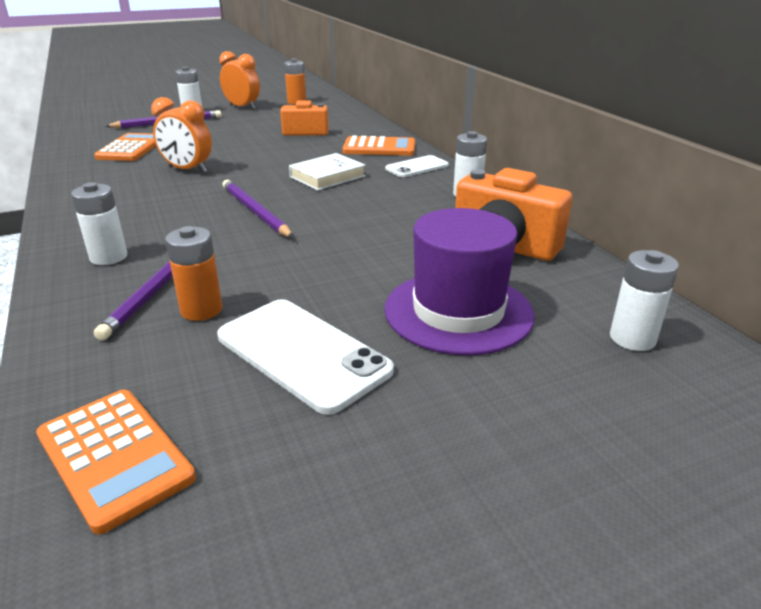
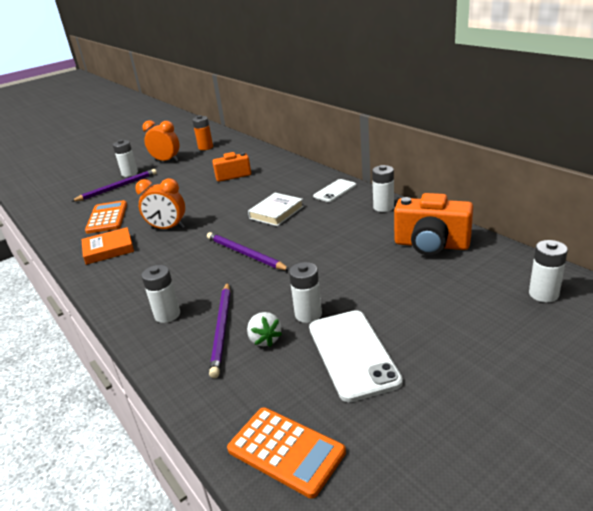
camera: 10 degrees left, 0 degrees up
orange battery [165,226,223,321] -> white strawberry [247,312,282,347]
white phone [217,299,394,415] -> white phone turned 45 degrees clockwise [309,310,403,402]
orange calculator [342,136,415,156] -> none
purple hat [384,208,535,356] -> none
none -> orange book [81,227,134,265]
none -> white battery [289,262,322,323]

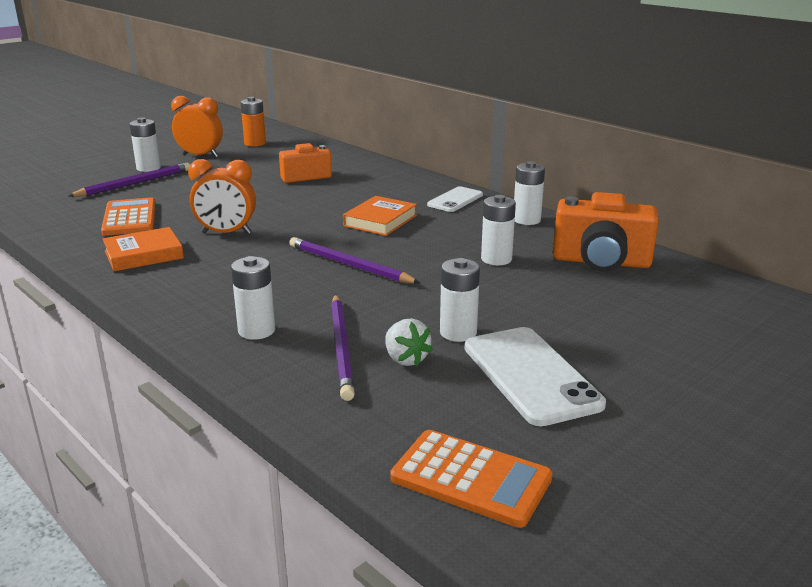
camera: 10 degrees left, 5 degrees down
white book [248,193,304,226] -> orange book [343,196,417,236]
white battery [529,240,568,302] -> white battery moved to [481,195,516,265]

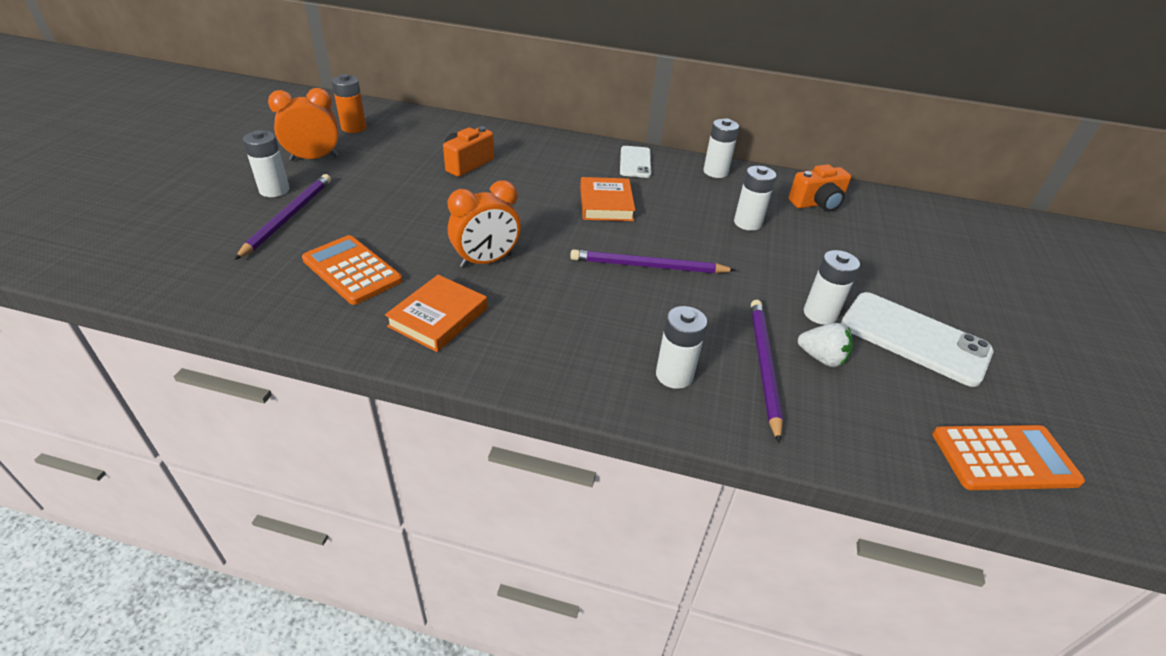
camera: 35 degrees left, 15 degrees up
purple pencil [331,294,355,401] -> purple pencil turned 135 degrees counterclockwise [751,300,783,444]
orange camera [553,192,659,272] -> orange camera [788,164,851,212], size x0.66

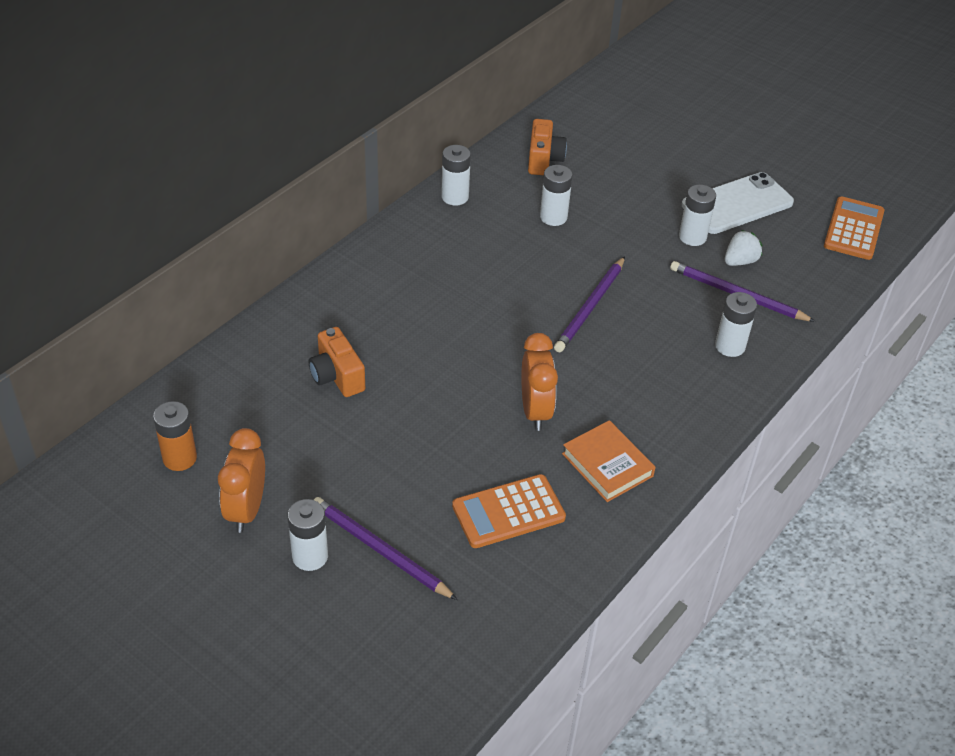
camera: 65 degrees left, 5 degrees up
orange book [580,177,635,221] -> none
white phone [620,146,651,178] -> none

